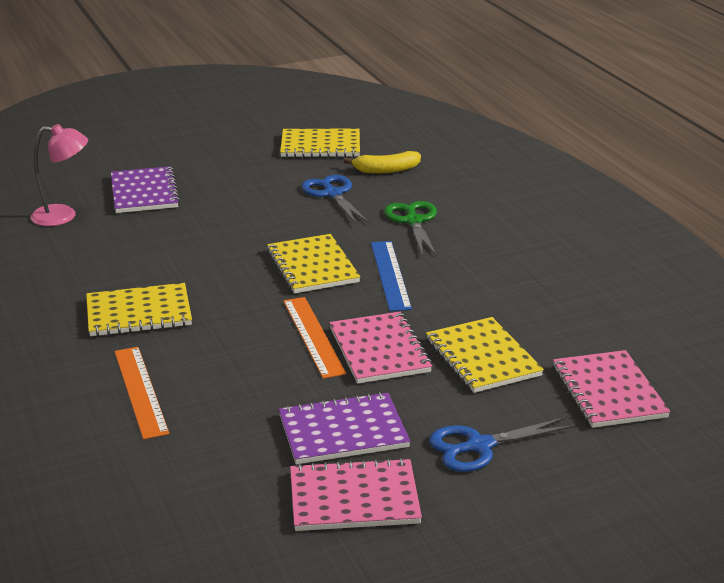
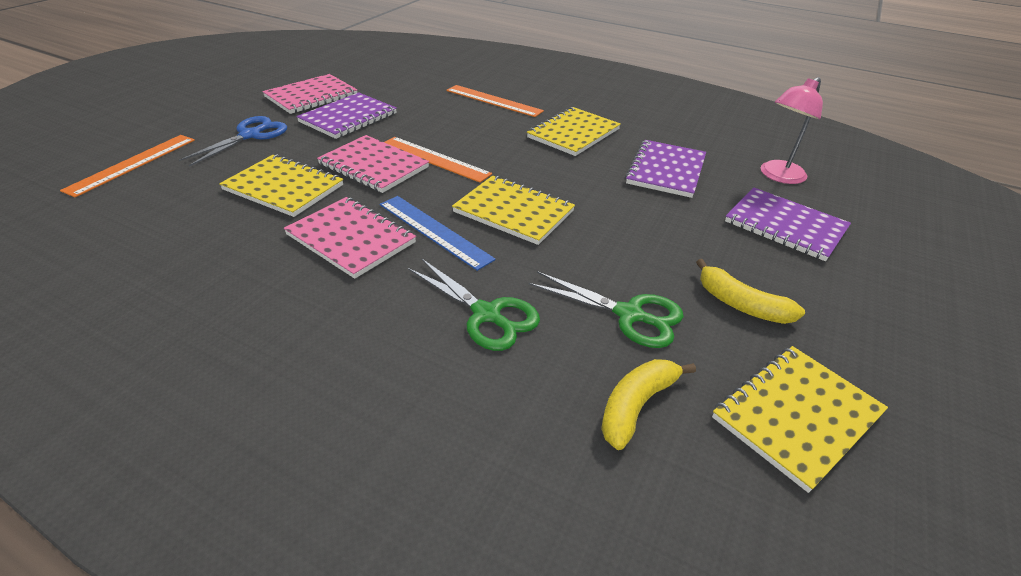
camera: 140 degrees right, 10 degrees up
blue scissors [302,175,369,225] -> green scissors [529,271,684,348]
pink notebook [553,350,670,428] -> pink notebook moved to [284,197,416,279]
none -> orange ruler [60,135,195,197]
none -> purple notebook [625,140,706,198]
none -> yellow banana [696,259,805,324]

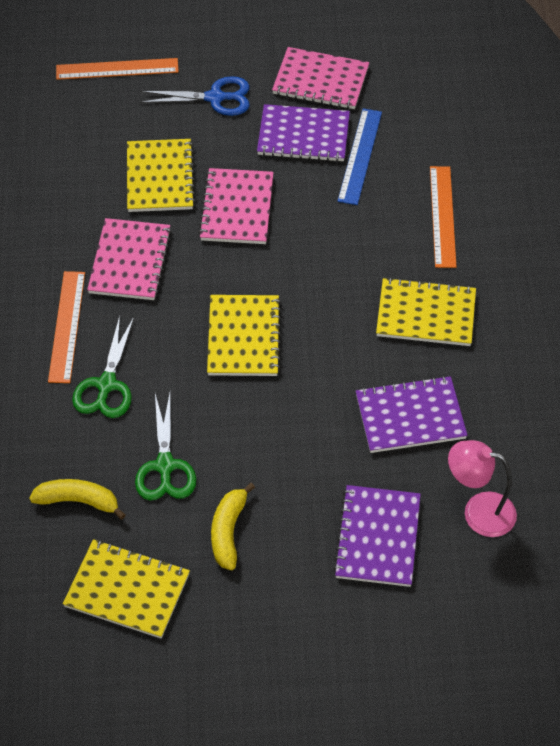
camera: 60 degrees right, 15 degrees up
blue ruler [380,196,496,271] -> blue ruler moved to [337,108,382,205]
orange ruler [384,137,492,183] -> orange ruler moved to [48,271,85,383]

